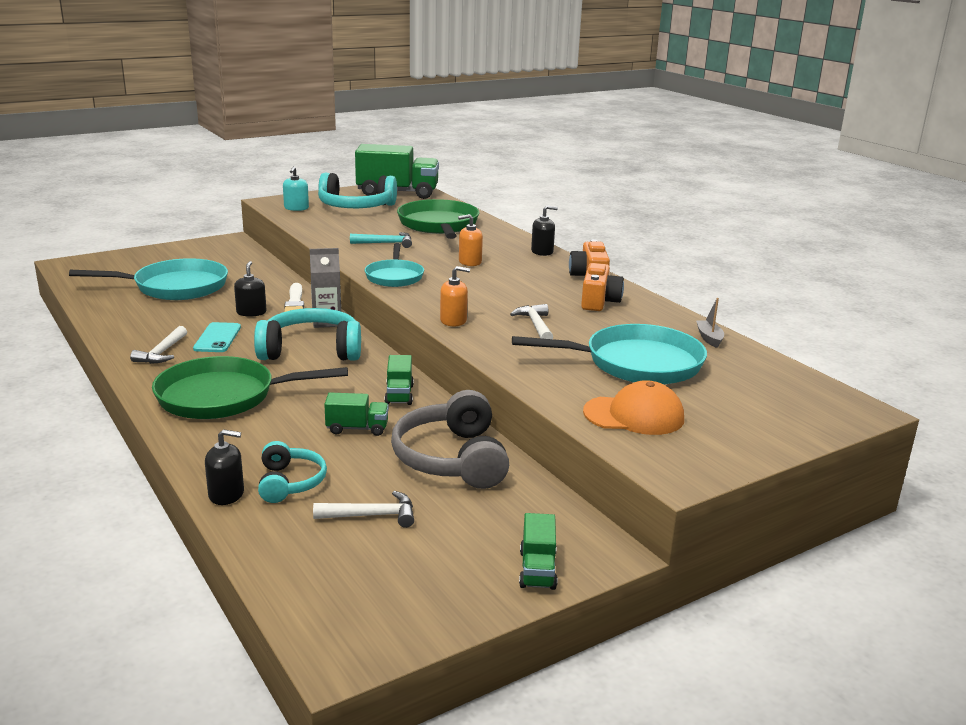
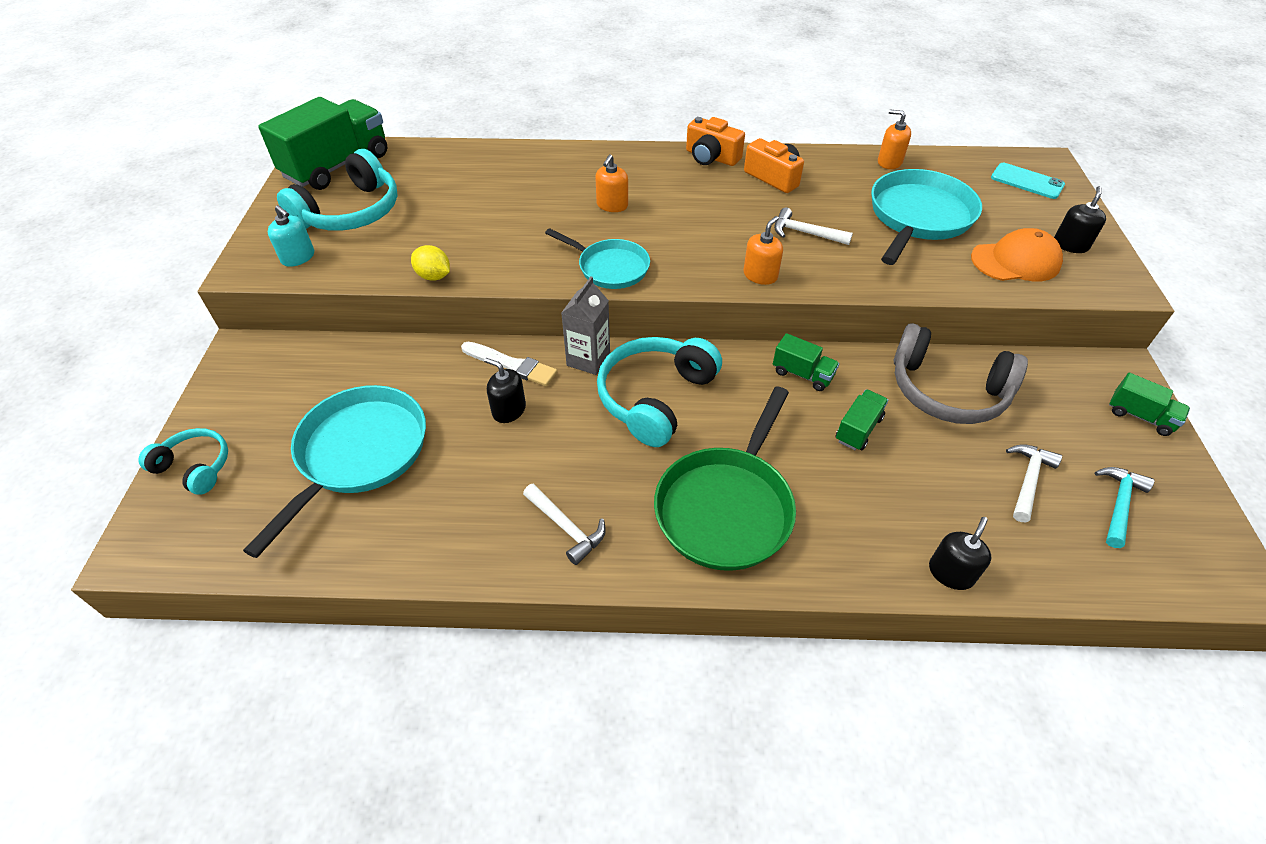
camera: 55 degrees left, 25 degrees up
turquoise phone [193,322,241,352] -> turquoise phone moved to [991,163,1065,199]
turquoise headphones [258,441,327,503] -> turquoise headphones moved to [138,428,228,495]
turquoise hammer [350,232,412,248] -> turquoise hammer moved to [1095,467,1154,548]
green pan [397,199,479,239] -> none
black soap dispenser [531,205,558,256] -> black soap dispenser moved to [1054,186,1106,253]
orange cap [583,380,684,435] -> orange cap turned 45 degrees clockwise [971,228,1063,281]
grey boat [696,298,724,348] -> orange soap dispenser [878,110,911,169]
none -> yellow lemon [411,245,450,281]

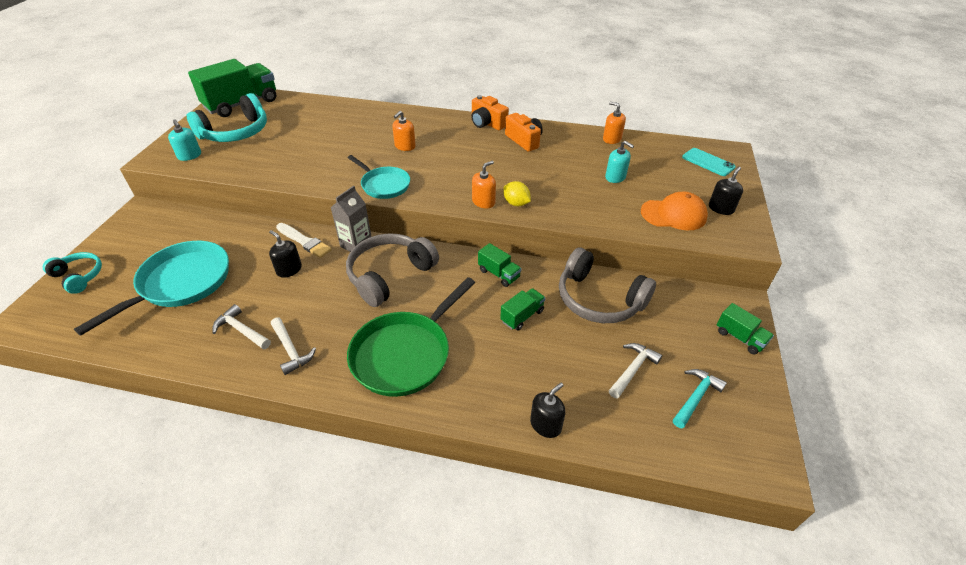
camera: 10 degrees right, 5 degrees down
yellow lemon [411,245,450,281] -> yellow lemon moved to [503,181,531,206]
turquoise headphones [597,337,722,447] -> grey headphones [346,233,439,307]
white hammer [774,207,853,245] -> white hammer moved to [212,304,271,350]
turquoise pan [871,169,982,265] -> turquoise soap dispenser [605,141,634,183]

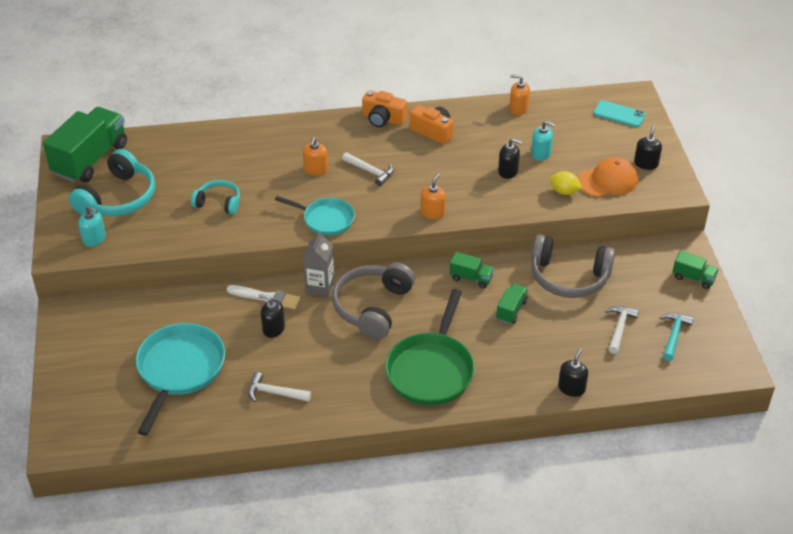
camera: 20 degrees left, 0 degrees up
turquoise headphones [43,252,102,294] -> turquoise headphones moved to [191,180,240,214]
white hammer [271,317,316,375] -> white hammer moved to [342,152,394,186]
yellow lemon [503,181,531,206] -> yellow lemon moved to [550,171,582,195]
none -> black soap dispenser [498,138,522,179]

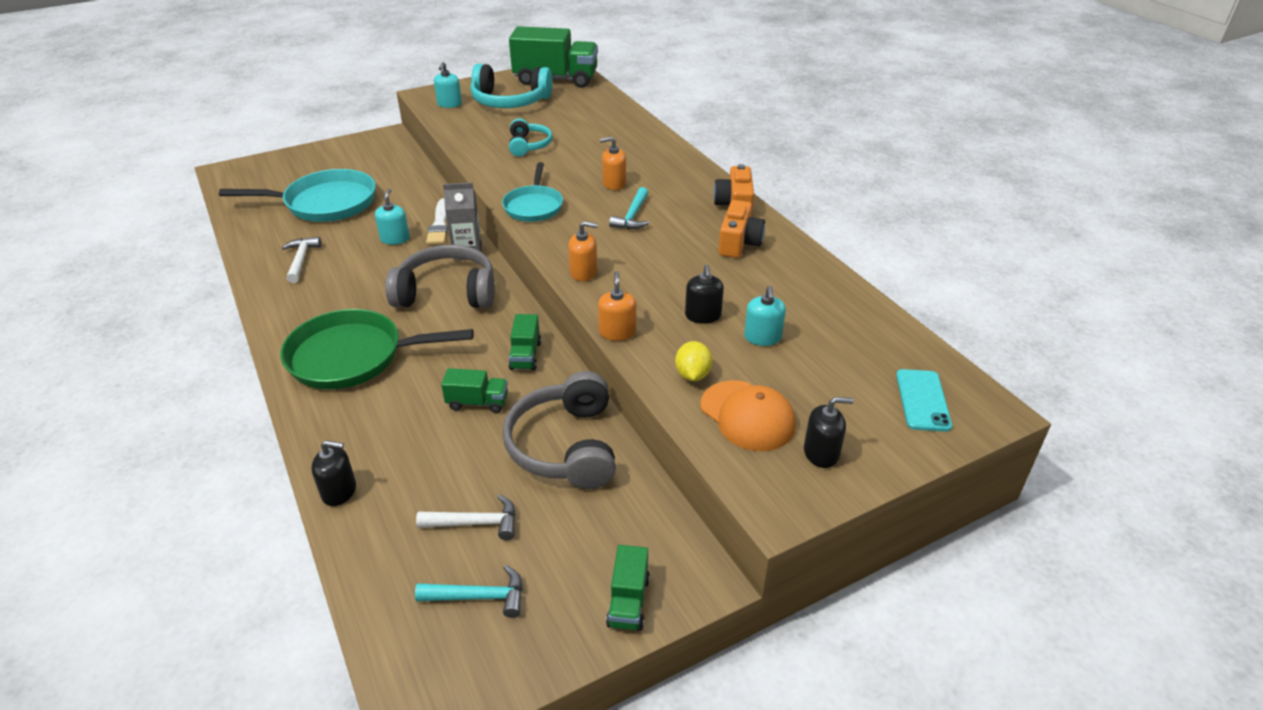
camera: 70 degrees right, 5 degrees down
black soap dispenser [259,294,285,338] -> turquoise soap dispenser [375,189,410,245]
white hammer [342,152,394,186] -> turquoise hammer [609,187,649,229]
orange soap dispenser [509,74,530,115] -> orange soap dispenser moved to [598,271,636,341]

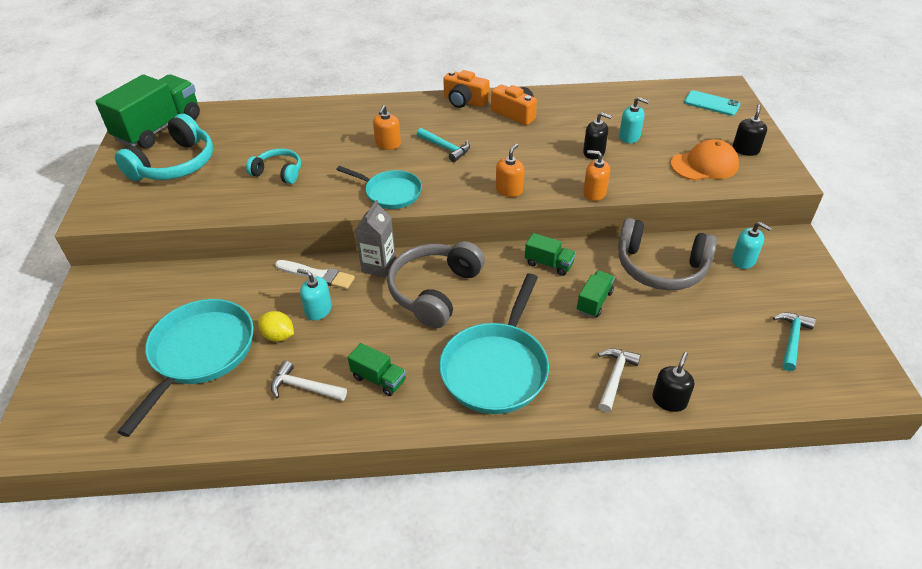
camera: 65 degrees left, 5 degrees up
green pan [281,309,474,389] -> turquoise pan [439,274,549,414]
white hammer [416,495,516,540] -> white hammer moved to [598,348,641,412]
turquoise soap dispenser [434,62,462,108] -> turquoise soap dispenser moved to [732,222,771,269]
green truck [606,545,650,631] -> green truck moved to [348,343,406,396]
yellow lemon [675,341,712,381] -> yellow lemon moved to [258,311,294,342]

